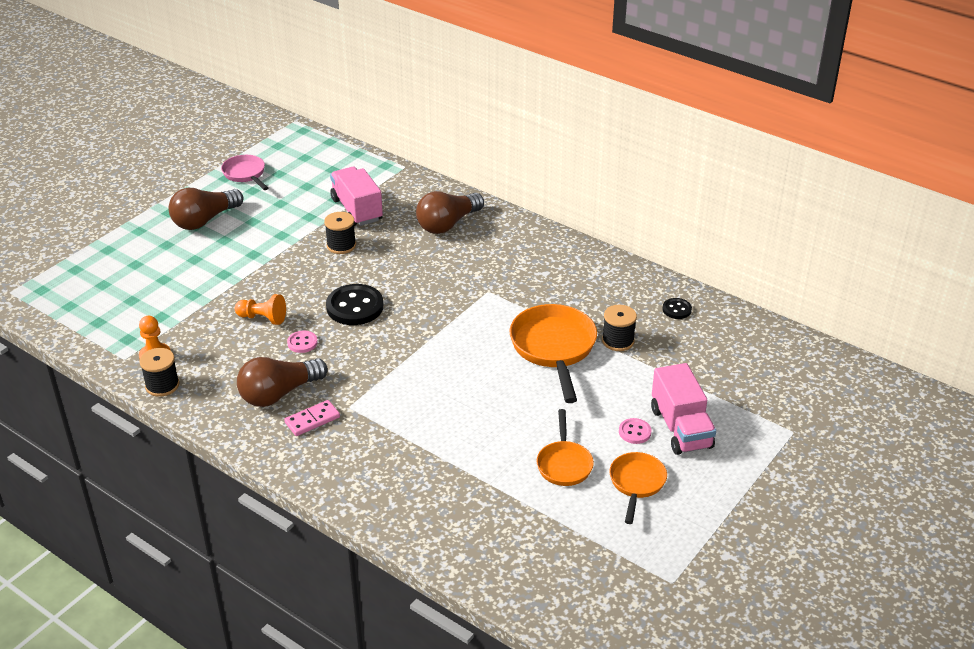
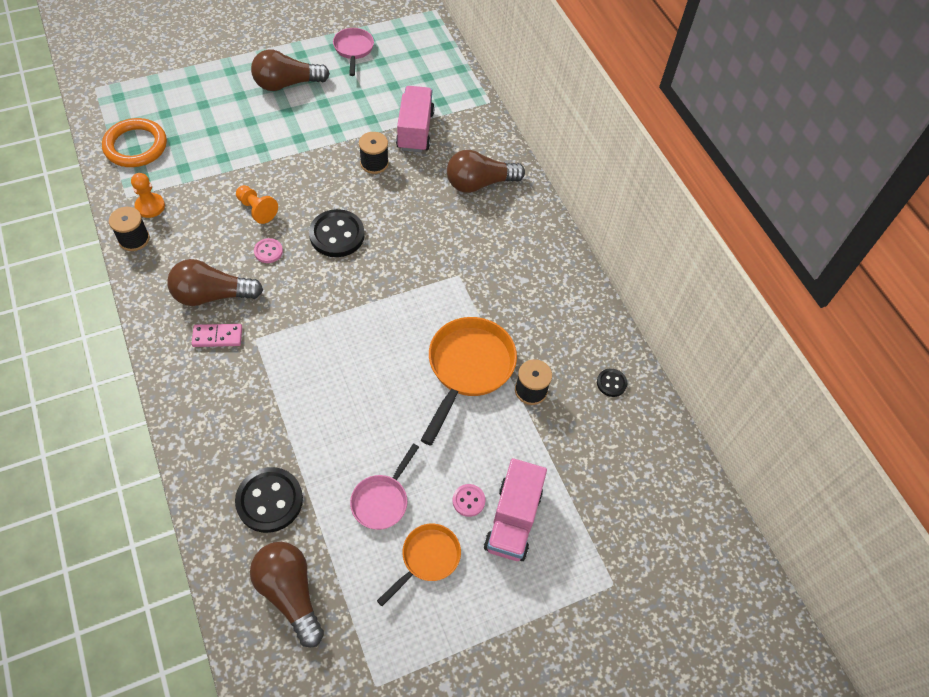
camera: 25 degrees right, 20 degrees up
orange pan [536,409,594,486] -> pink pan [350,443,419,530]
none -> orange ring [102,118,167,167]
none -> black button [235,467,303,533]
none -> brown light bulb [250,542,324,647]

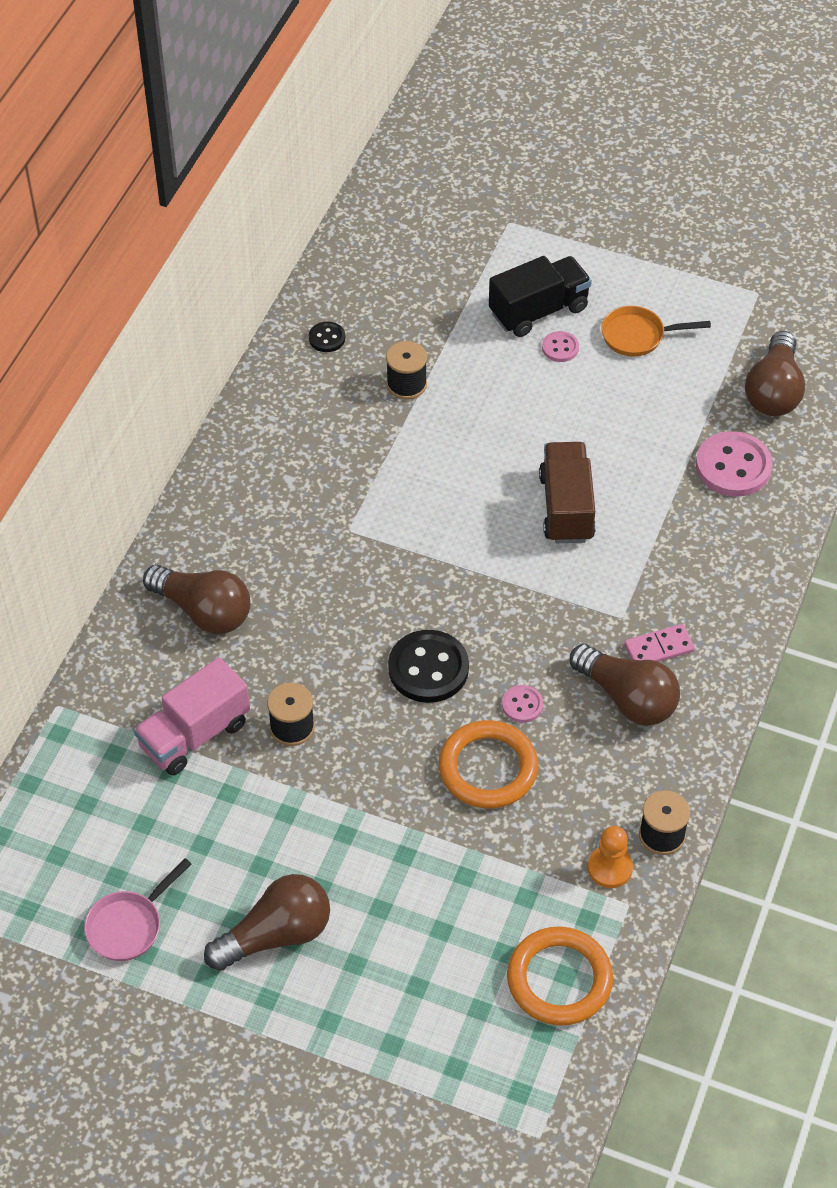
camera: 130 degrees left, 5 degrees down
pink domino [192,324,242,347] -> pink domino turned 60 degrees counterclockwise [624,624,695,662]
black button [235,467,303,533] -> pink button [696,431,773,497]
orange pawn [236,185,278,224] -> orange ring [439,720,538,808]
brown light bulb [251,50,330,91] -> brown light bulb turned 60 degrees counterclockwise [204,874,330,971]
pink pan [350,443,419,530] -> none
orange pan [421,317,517,446] -> none
pink truck [484,458,547,561] -> black truck [489,256,592,337]
none -> brown truck [539,442,596,543]

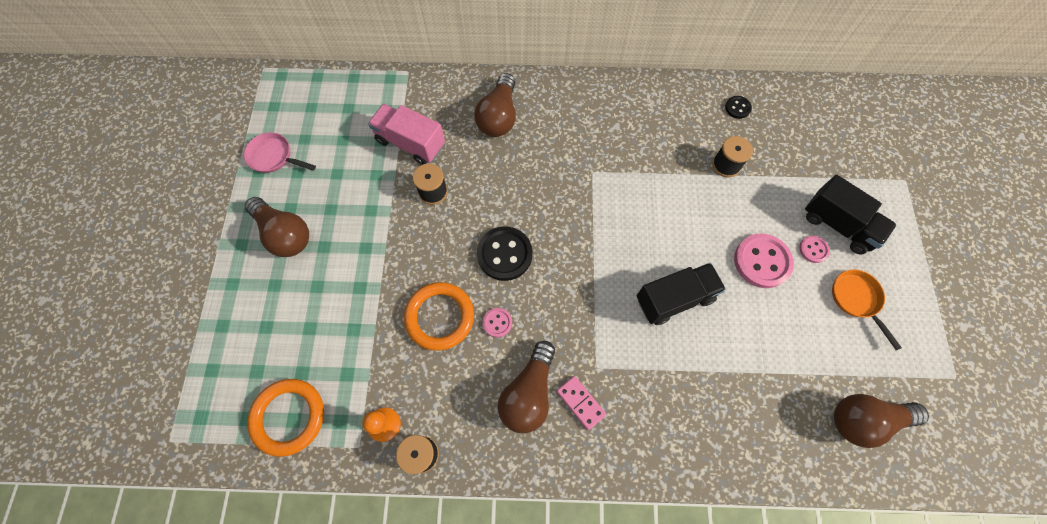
camera: 70 degrees right, 15 degrees up
brown truck [539,442,596,543] -> black truck [637,263,726,325]
pink button [696,431,773,497] -> pink button moved to [734,234,794,288]

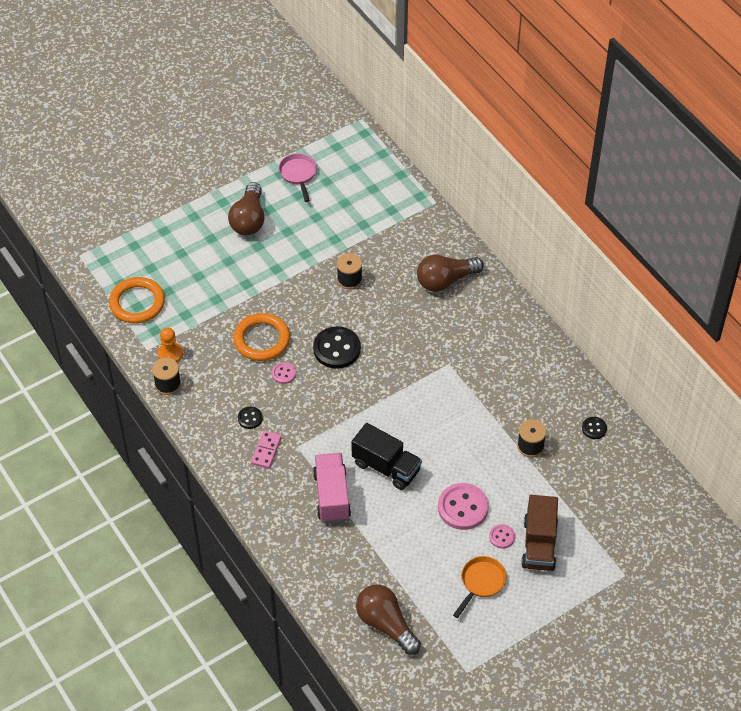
camera: 55 degrees right, 15 degrees down
pink truck [368,104,445,165] -> pink truck moved to [313,453,351,523]
brown light bulb [498,341,555,433] -> black button [238,406,263,429]
black truck [805,175,897,254] -> brown truck [521,495,558,571]

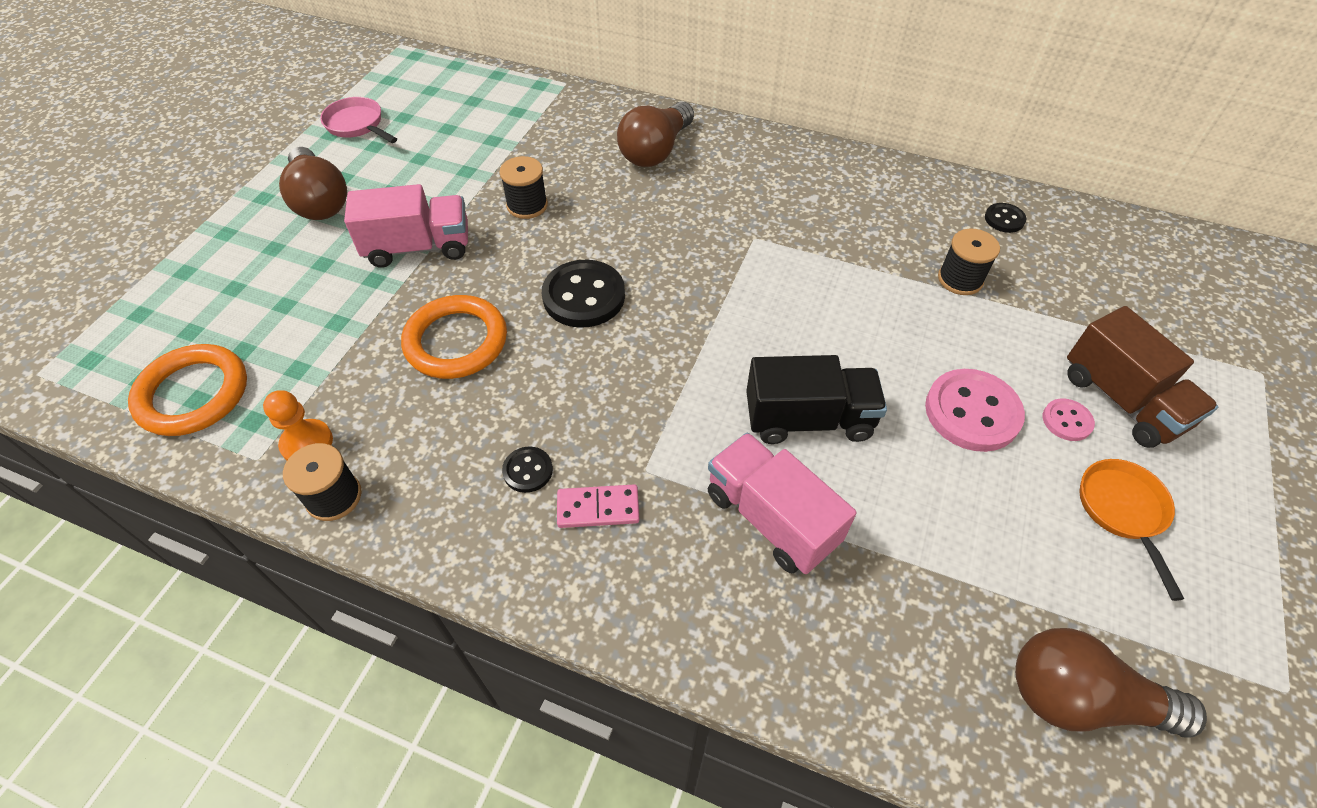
camera: 35 degrees left, 0 degrees up
pink domino [251,431,282,468] -> pink domino turned 75 degrees counterclockwise [557,484,639,528]
pink button [272,362,296,384] -> none
none -> pink truck [344,184,468,268]

